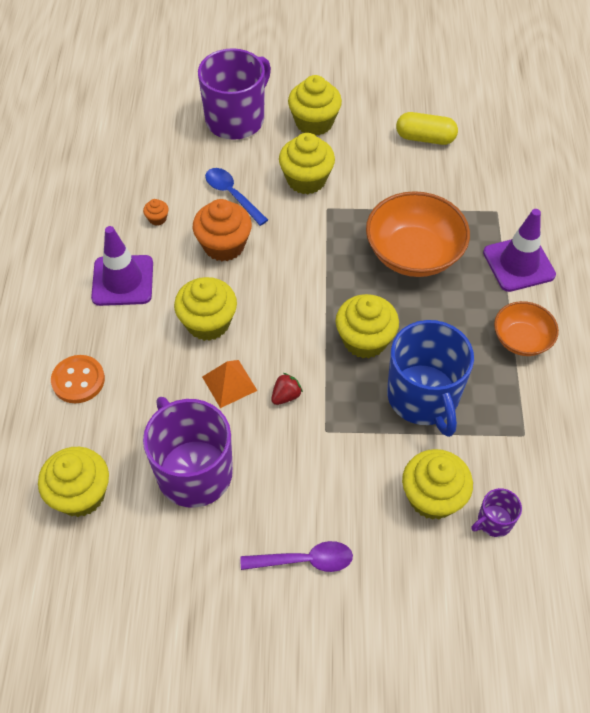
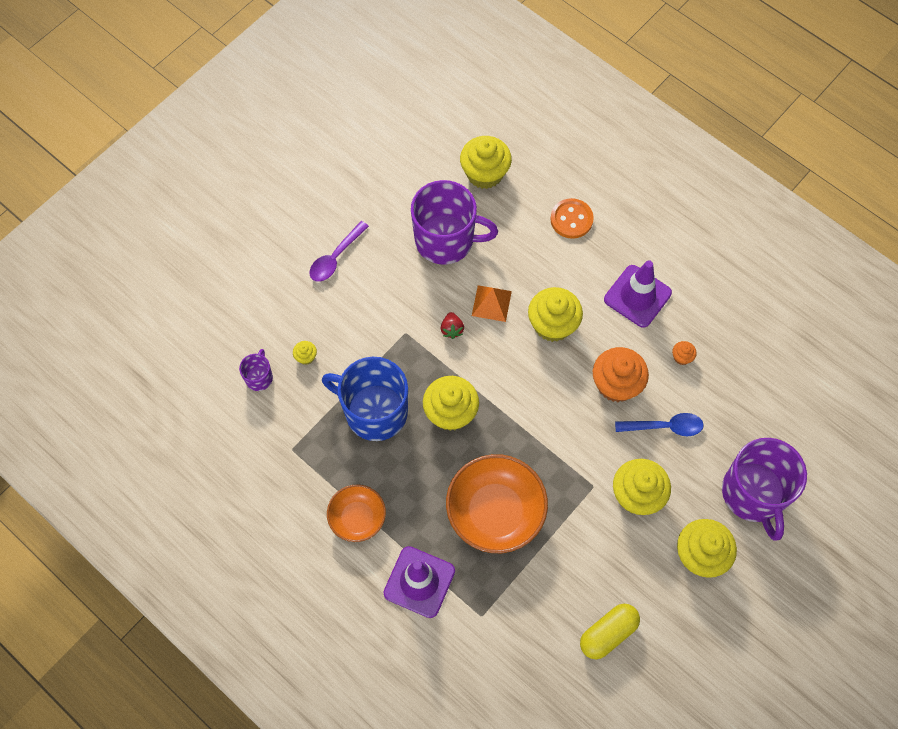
camera: 130 degrees right, 10 degrees up
yellow cupcake [402,449,473,520] -> yellow cupcake [293,341,317,365], size x0.44

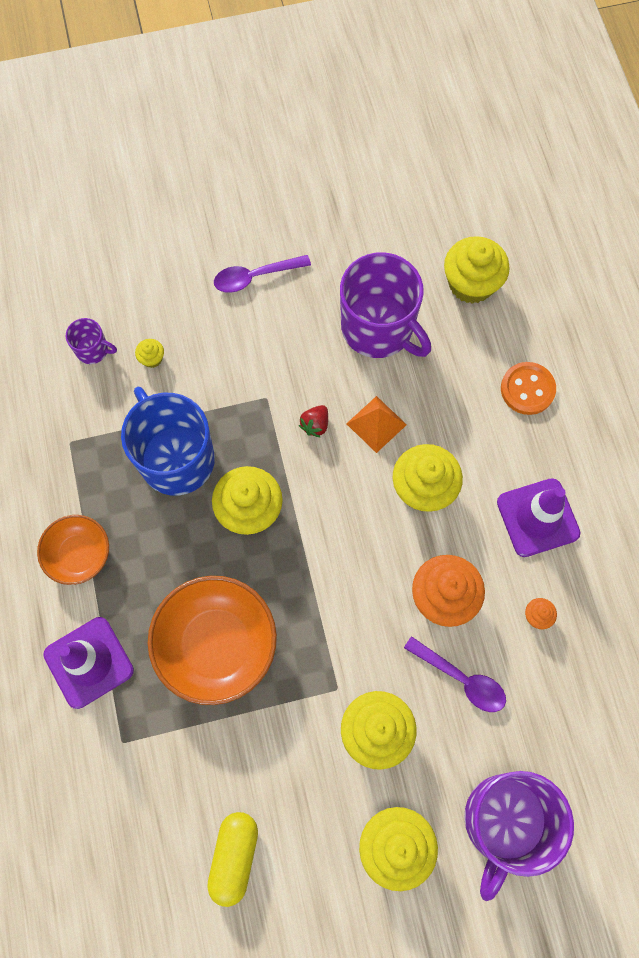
camera: 35 degrees right, 5 degrees up
purple mug [239,349,273,391] -> purple mug turned 60 degrees clockwise [66,318,117,364]
yellow capsule [580,604,640,659] -> yellow capsule turned 75 degrees counterclockwise [207,812,258,907]
blue spoon [615,413,704,436] -> purple spoon [404,636,506,712]

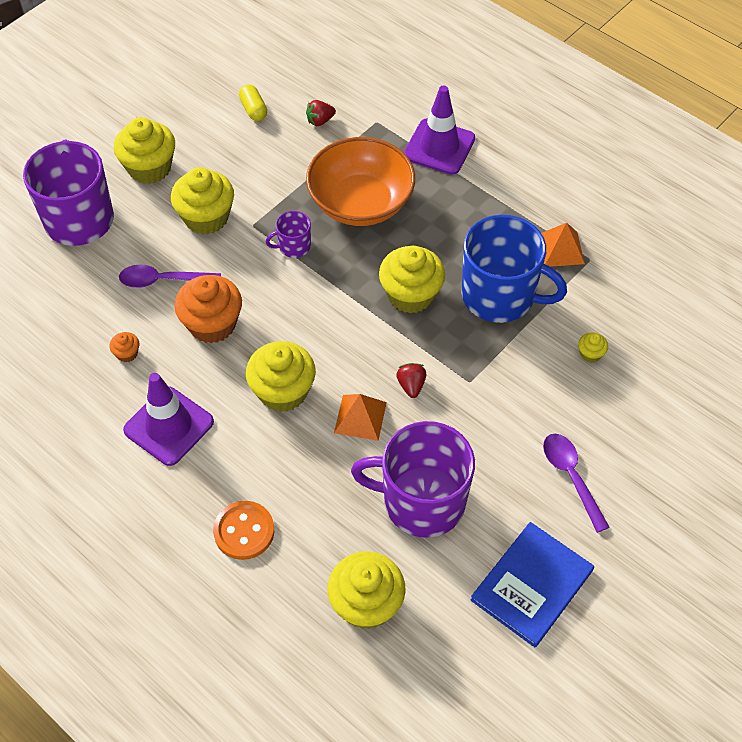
camera: 145 degrees right, 15 degrees down
orange bowl [37,515,109,585] -> none
purple mug [66,318,117,364] -> purple mug moved to [266,211,311,258]
yellow capsule [207,812,258,907] -> yellow capsule [239,84,267,121], size x0.67
purple spoon [214,255,311,293] -> purple spoon turned 60 degrees counterclockwise [543,434,610,533]
none -> red strawberry [306,100,336,126]
none -> blue book [470,522,594,647]
none -> orange pyramid [541,223,585,267]

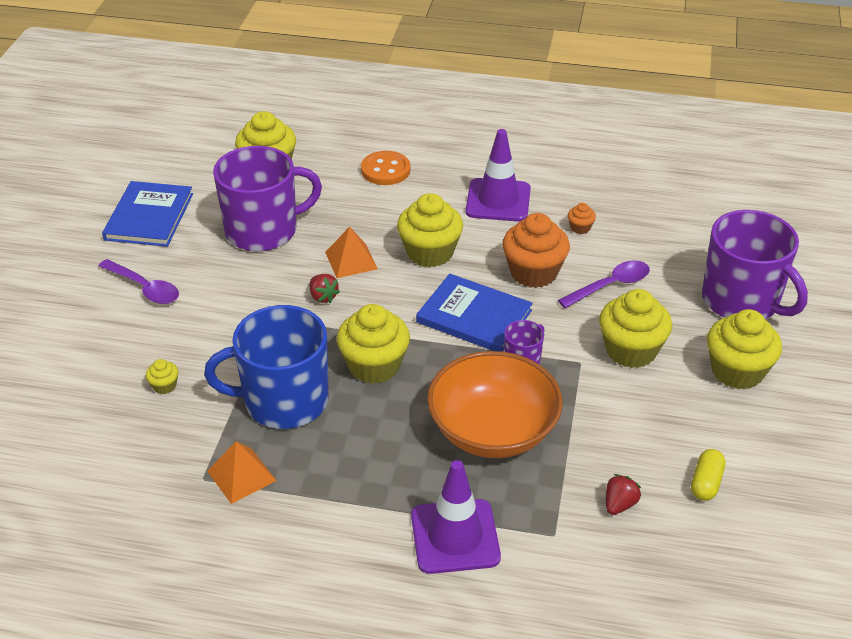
camera: 150 degrees right, 15 degrees down
yellow capsule [239,84,267,121] -> yellow capsule turned 75 degrees clockwise [691,449,726,501]
none -> blue book [416,274,533,352]

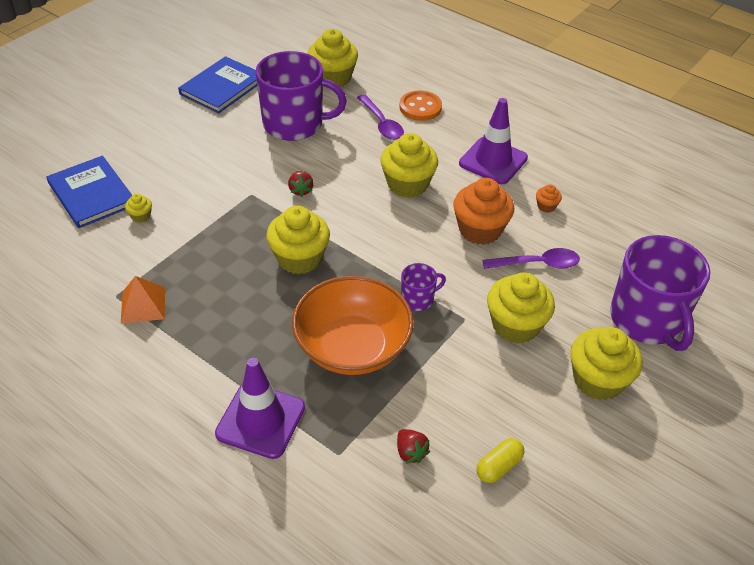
camera: 25 degrees right, 5 degrees up
purple spoon [99,259,179,304] -> purple spoon moved to [357,94,404,140]
blue mug [204,305,329,429] -> none
orange pyramid [325,227,378,278] -> none
blue book [416,274,533,352] -> blue book moved to [46,156,132,228]
red strawberry [606,474,641,515] -> red strawberry turned 90 degrees clockwise [397,429,430,464]

